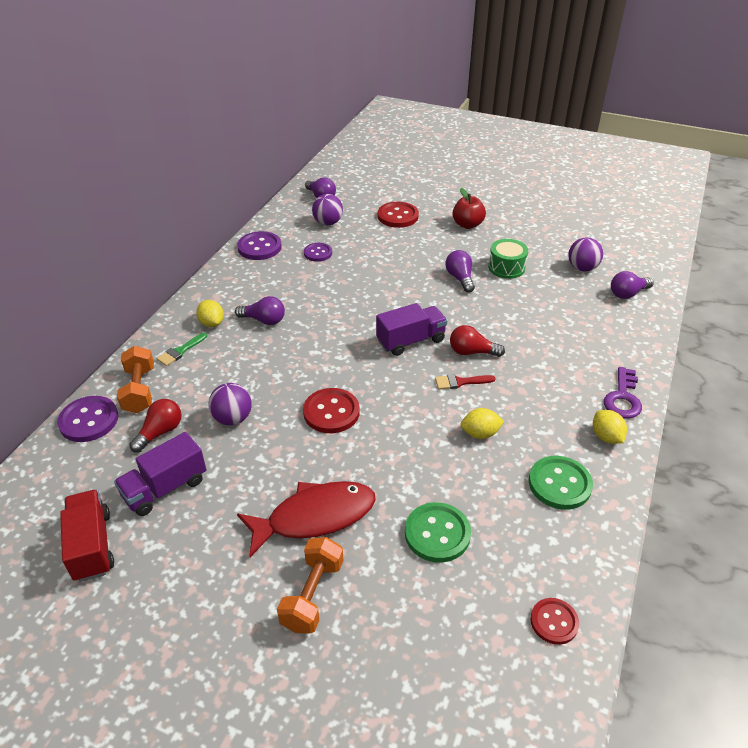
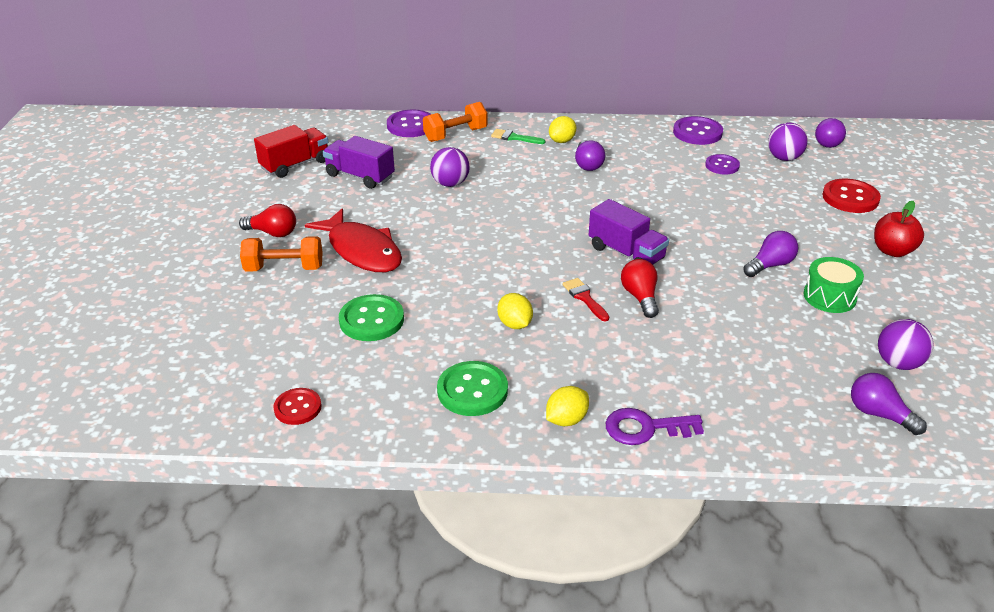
camera: 70 degrees right, 5 degrees down
red light bulb [129,399,182,453] -> red light bulb moved to [239,204,296,237]
red button [303,388,360,433] -> none

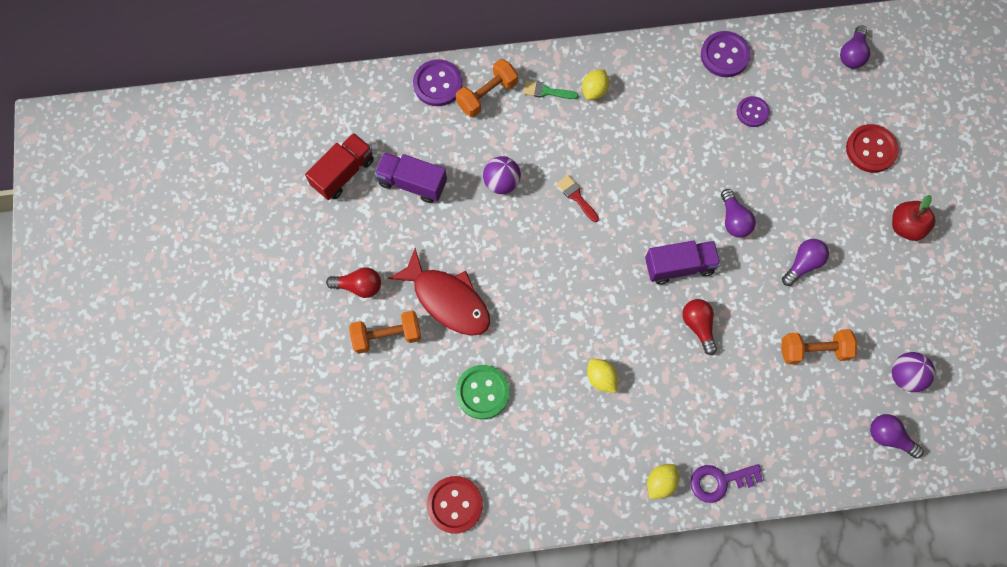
camera: 10 degrees left, 35 degrees up
red button [273,388,322,425] -> red button [427,476,483,534], size x1.54
green button [437,361,508,416] -> none
red brush [563,278,609,321] -> red brush moved to [557,175,599,222]
purple light bulb [575,140,605,171] -> purple light bulb moved to [721,189,756,238]
purple truck [589,199,669,265] -> purple truck turned 45 degrees counterclockwise [645,241,721,284]
purple ball [768,123,808,161] -> none
green drum [803,257,864,313] -> none
none -> orange dumbbell [781,329,857,364]

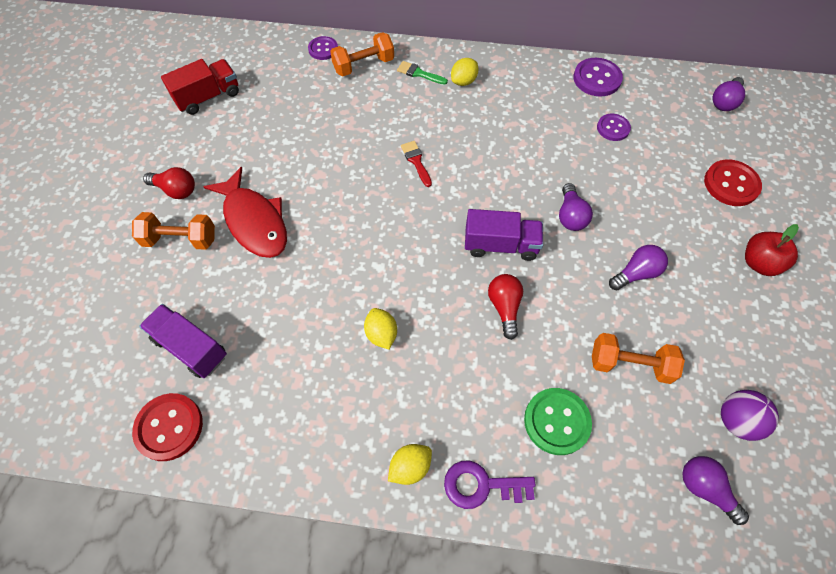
camera: 15 degrees right, 10 degrees down
purple truck [374,152,447,203] -> purple truck moved to [139,304,227,378]
purple button [413,59,462,106] -> purple button [308,36,338,60], size x0.65
green button [456,365,510,419] -> green button moved to [524,388,592,455]
purple ball [483,156,521,194] -> none

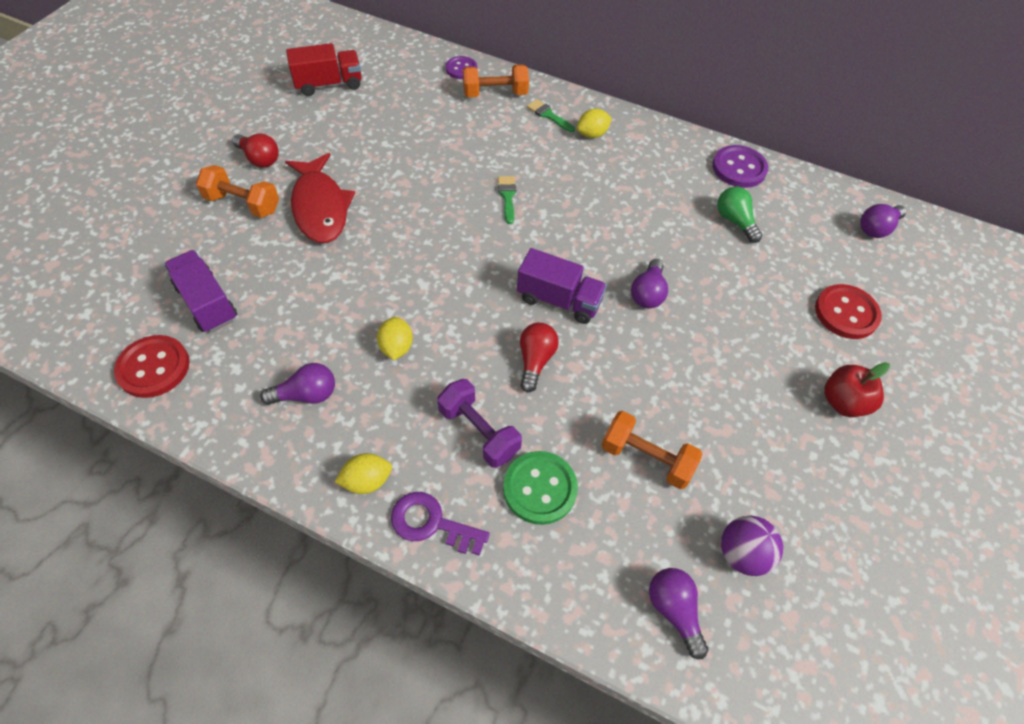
camera: 15 degrees right, 5 degrees down
red brush [401,141,432,187] -> green brush [498,176,516,224]
purple button [597,114,631,141] -> green light bulb [717,187,762,243]
purple light bulb [609,245,668,291] -> purple light bulb moved to [260,363,335,405]
none -> purple dumbbell [437,379,522,468]

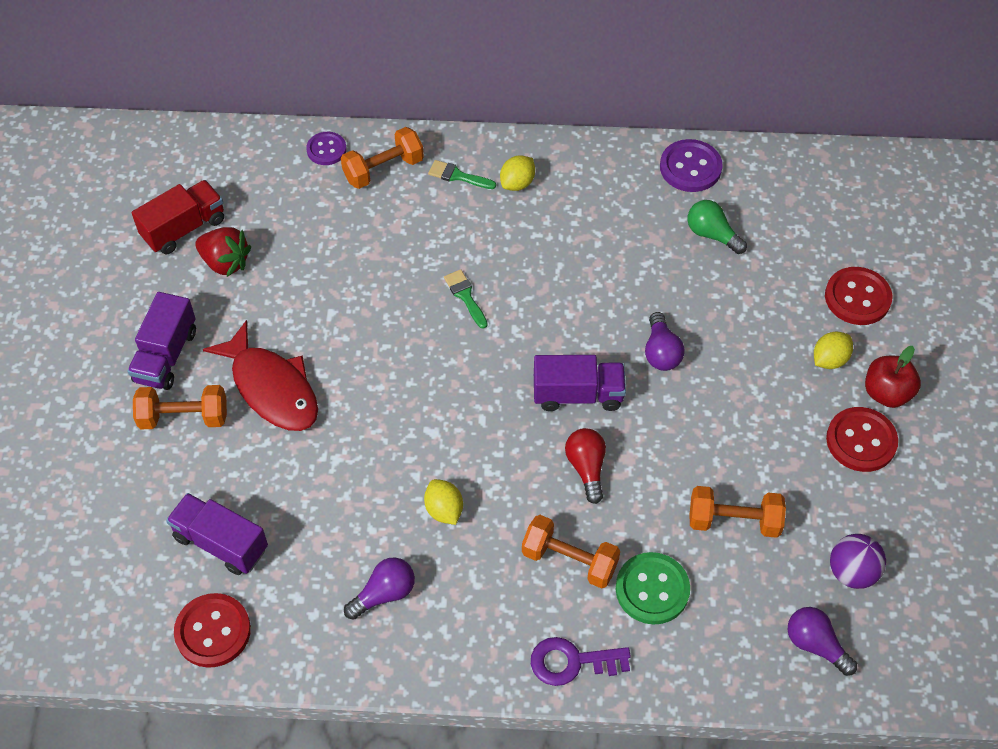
camera: 20 degrees left, 0 degrees up
red light bulb [232,134,279,167] -> purple truck [127,292,196,390]
yellow lemon [335,453,392,494] -> yellow lemon moved to [814,332,853,369]
purple dumbbell [437,379,522,468] -> orange dumbbell [522,515,620,588]
purple light bulb [860,204,906,238] -> none
none -> red strawberry [195,227,251,277]
none -> red button [826,407,898,472]

